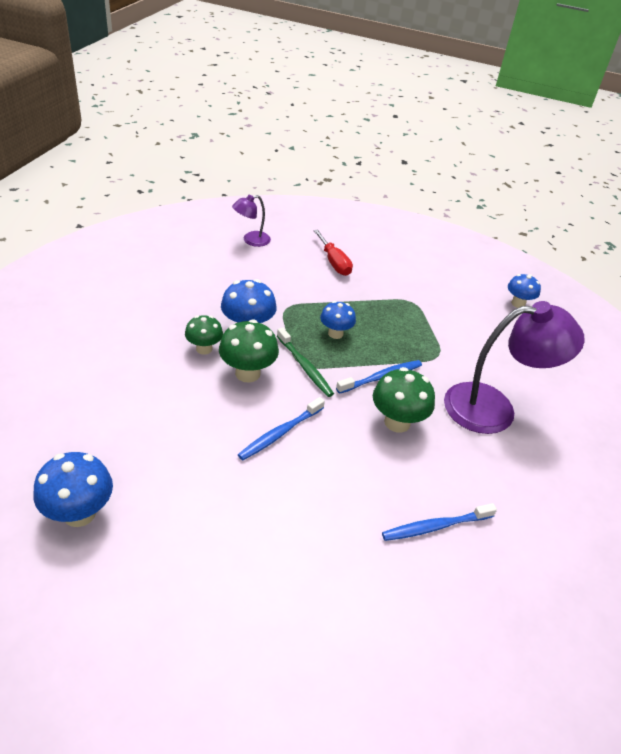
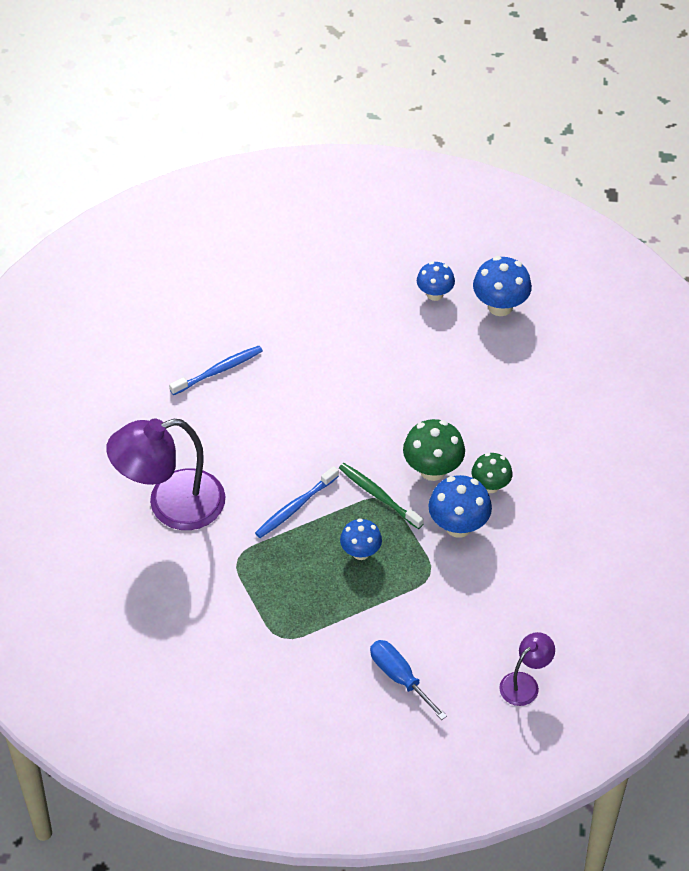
camera: 170 degrees right, 10 degrees up
blue toothbrush [238,397,325,460] -> none
red screwdriver [313,230,353,276] -> blue screwdriver [370,640,447,720]
green mushroom [373,367,435,433] -> none
blue mushroom [508,274,541,308] -> blue mushroom moved to [417,261,455,301]

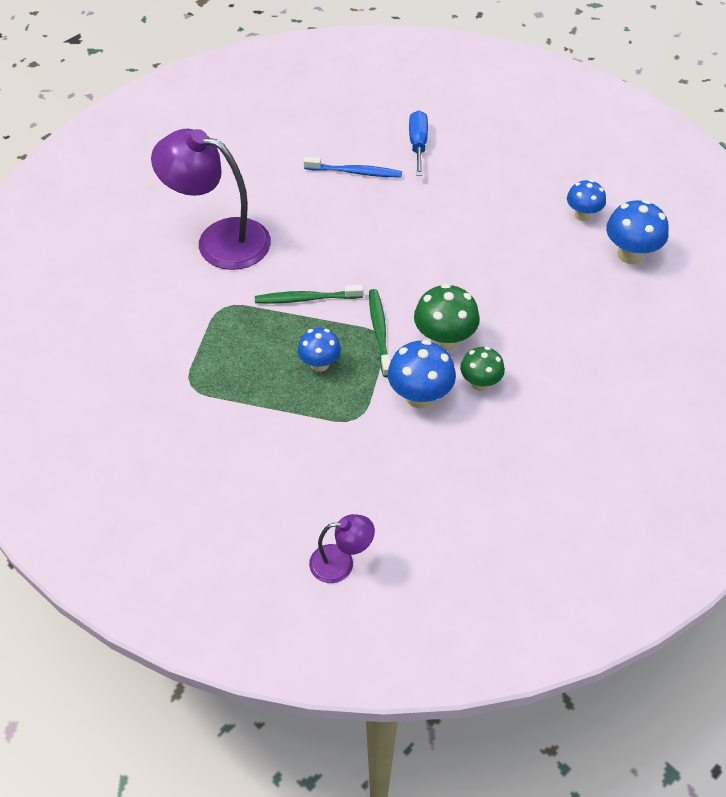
camera: 40 degrees right, 0 degrees up
blue toothbrush [255,466,339,538] -> green toothbrush [255,285,364,304]
blue screwdriver [370,640,447,720] -> blue screwdriver moved to [409,110,428,176]

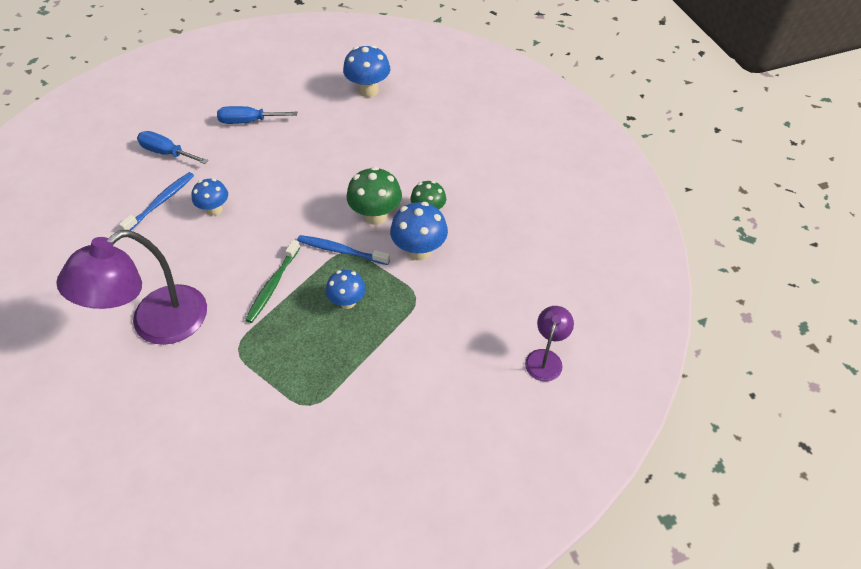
camera: 65 degrees left, 0 degrees up
green toothbrush [369,289,391,377] -> blue toothbrush [297,235,390,265]
blue mushroom [567,180,606,221] -> blue mushroom moved to [191,178,228,215]
none -> blue screwdriver [217,106,297,124]

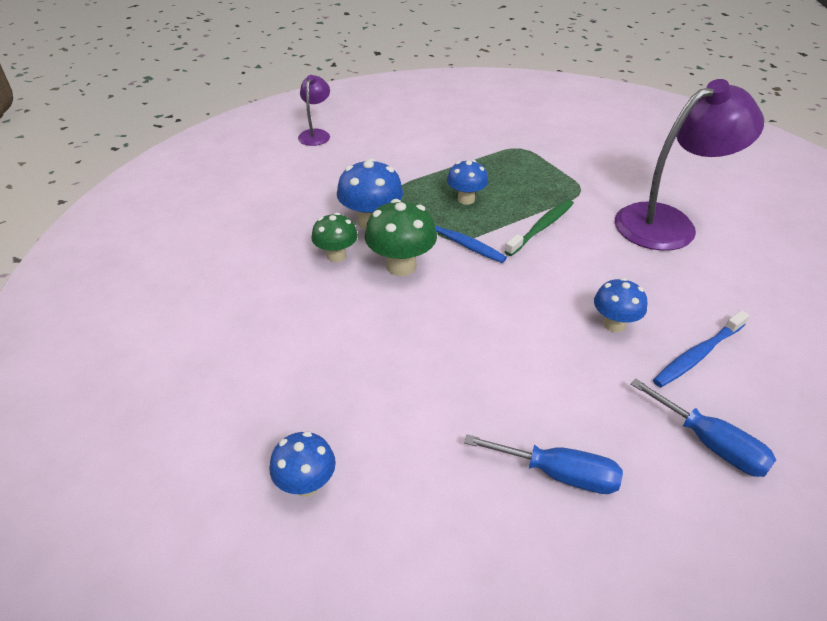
camera: 160 degrees left, 10 degrees down
blue mushroom [343,45,390,97] -> blue mushroom [269,431,336,497], size x0.66
purple lamp [525,306,574,382] -> purple lamp turned 150 degrees clockwise [298,75,330,146]

